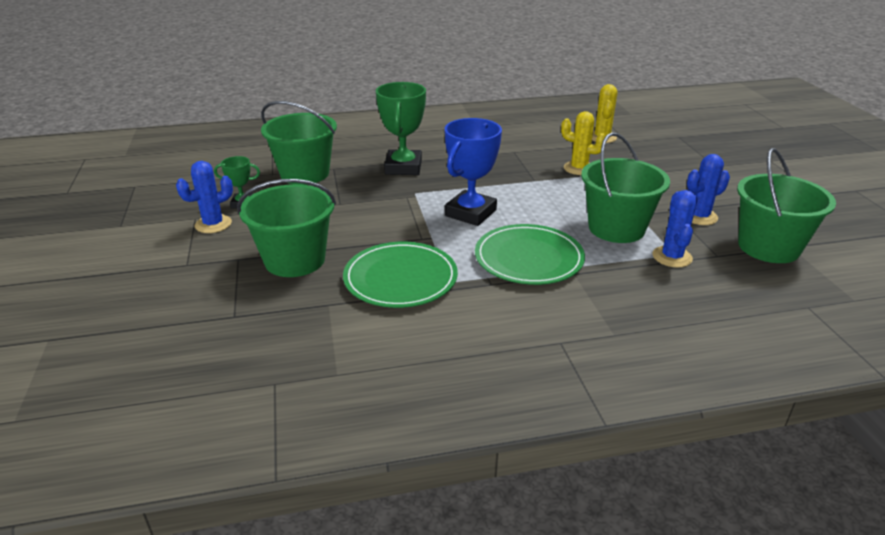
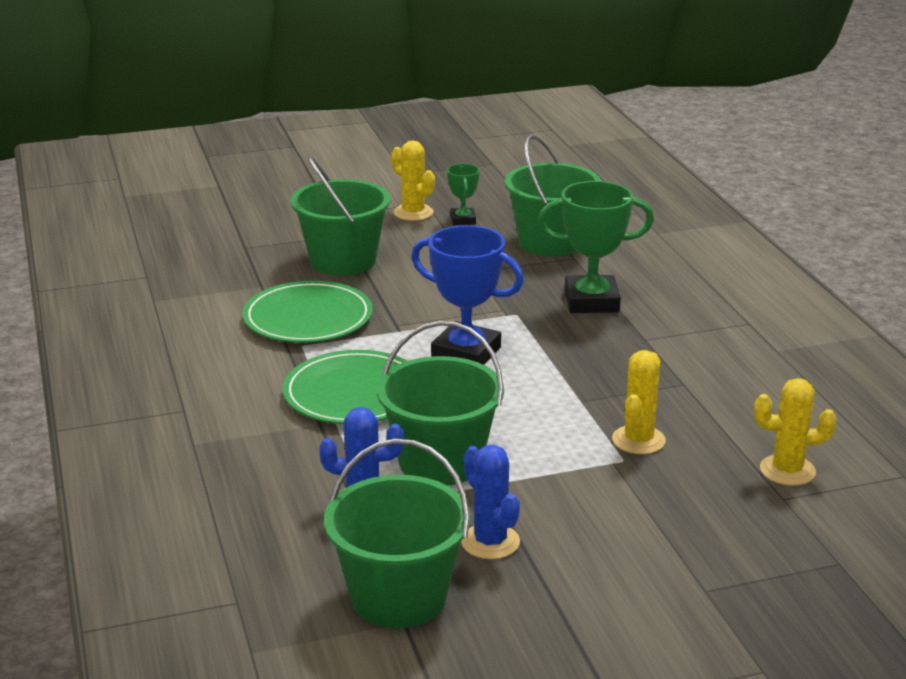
camera: 85 degrees right, 5 degrees down
blue cactus [176,161,233,233] -> yellow cactus [391,140,435,221]

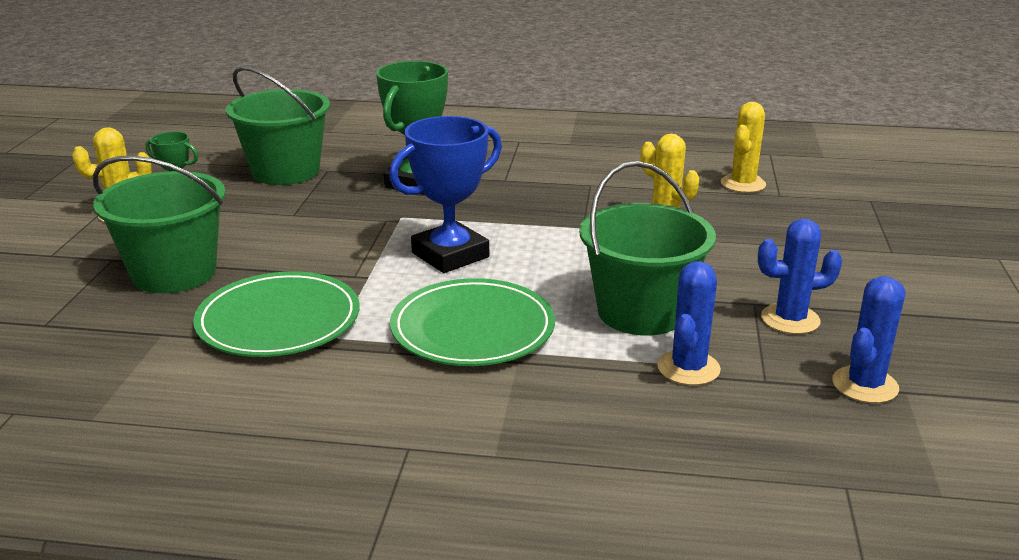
camera: 65 degrees left, 0 degrees up
green bucket [324,439,470,628] -> blue cactus [832,276,906,403]

